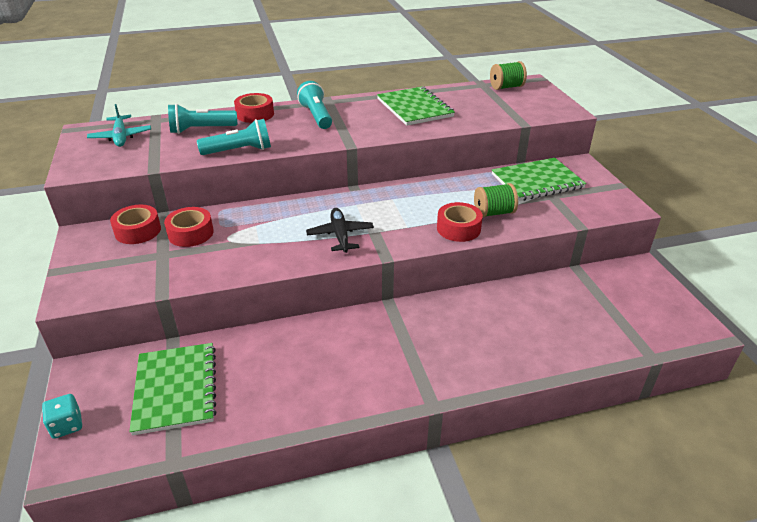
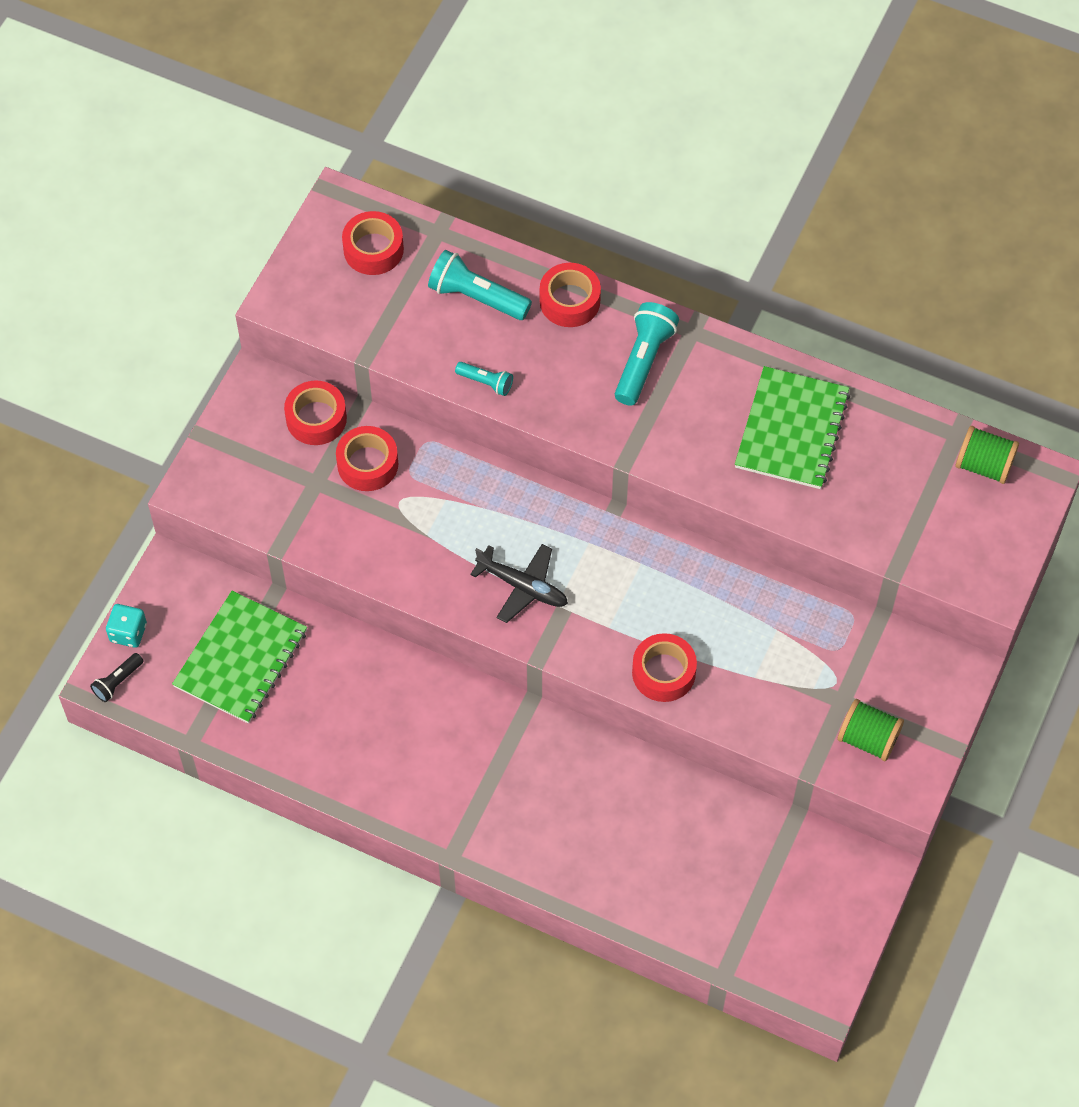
camera: 40 degrees right, 25 degrees up
turquoise plane [87,104,151,147] -> red tape [342,211,404,275]
turquoise flashlight [197,119,271,155] -> turquoise flashlight [455,362,513,396], size x0.55
black plane [306,208,374,253] -> black plane turned 90 degrees clockwise [470,544,568,623]
green spool [474,183,518,218] -> green spool moved to [838,699,904,761]
green notebook [492,158,586,201] -> none
none -> black flashlight [90,653,143,702]

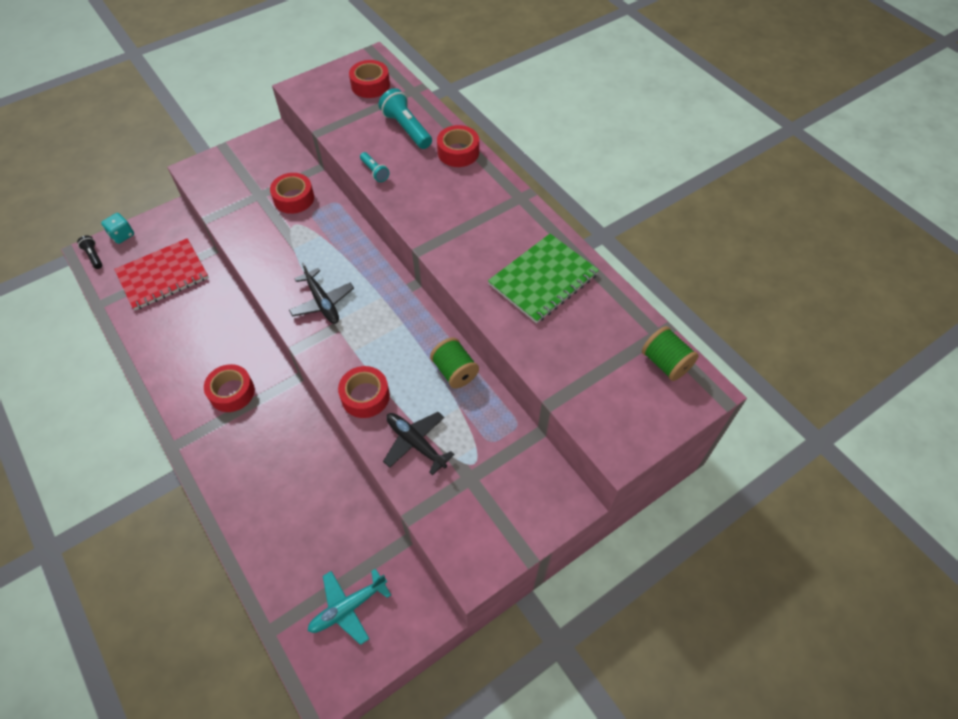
camera: 30 degrees right, 5 degrees down
black flashlight [90,653,143,702] -> black flashlight turned 75 degrees clockwise [77,235,102,269]
green notebook [172,591,307,724] -> red notebook [114,238,209,310]
red tape [284,381,347,445] -> red tape moved to [204,364,255,412]
turquoise flashlight [615,302,679,406] -> none
green spool [838,699,904,761] -> green spool moved to [430,337,479,388]
none -> turquoise plane [308,568,391,645]
none -> black plane [383,412,455,475]

